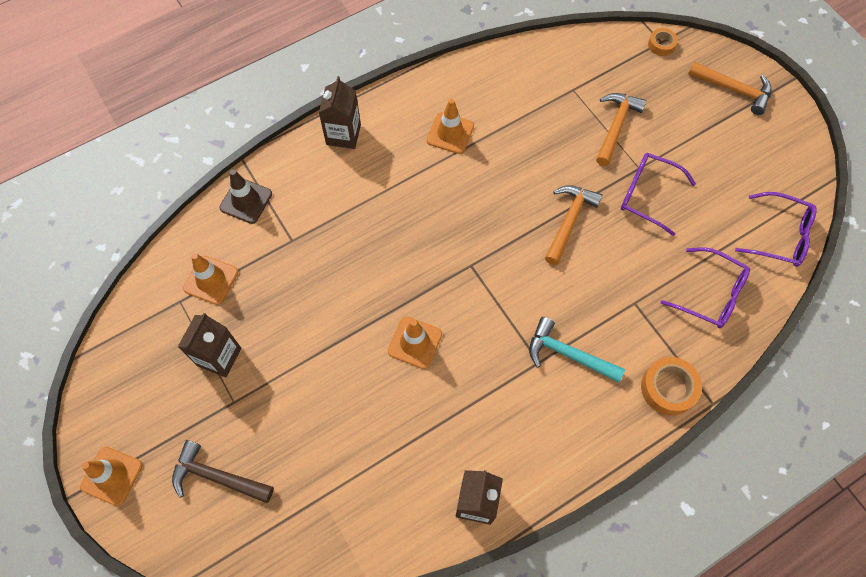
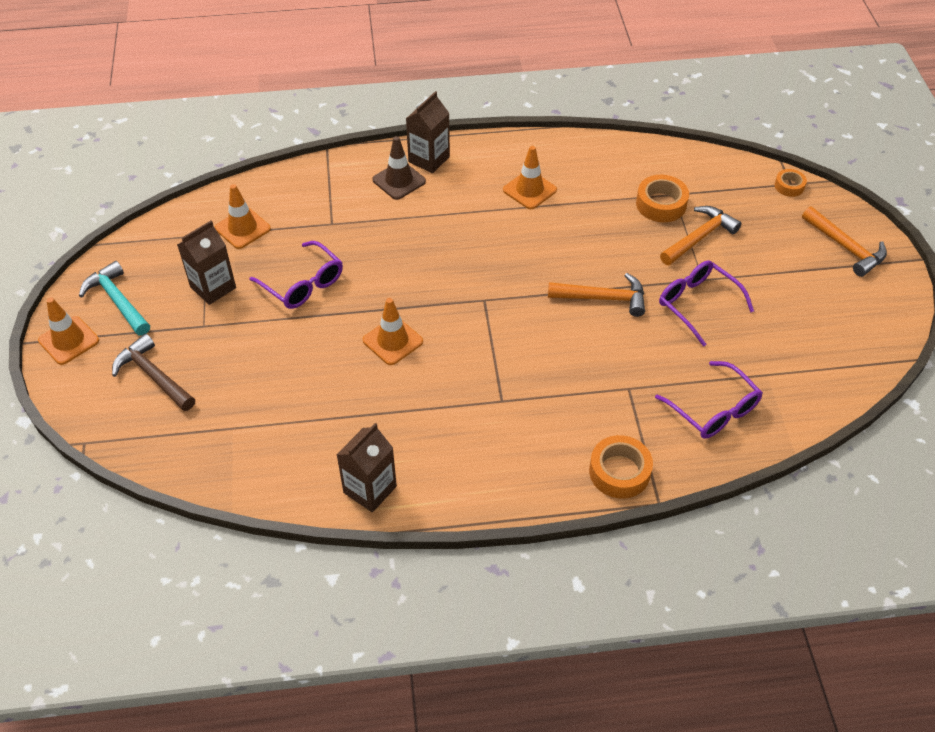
camera: 25 degrees right, 15 degrees down
brown traffic cone [219,170,272,224] -> brown traffic cone moved to [372,136,426,200]
turquoise hammer [529,317,625,383] -> turquoise hammer moved to [79,261,150,336]
orange hammer [545,185,603,265] -> orange hammer turned 45 degrees clockwise [548,273,645,317]
purple glasses [735,192,817,267] -> purple glasses moved to [249,241,343,309]
none -> orange tape [636,175,689,222]

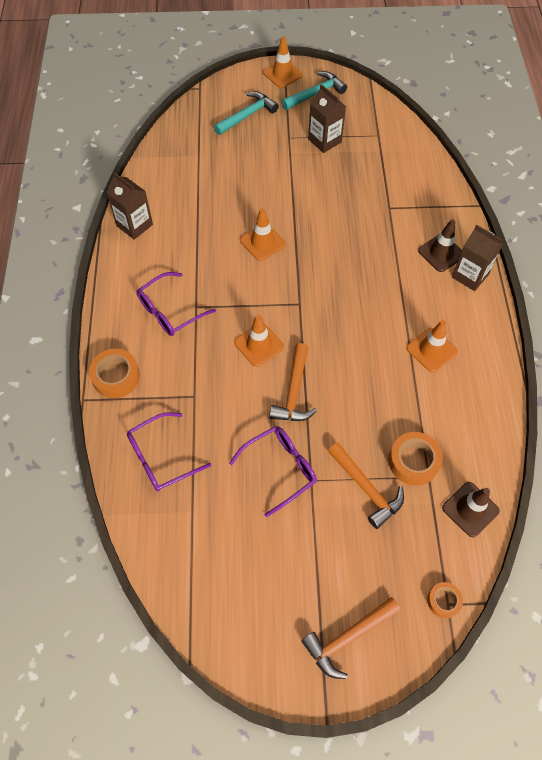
camera: 95 degrees right, 10 degrees up
brown hammer [112,334,195,411] -> turquoise hammer [214,92,279,135]
orange traffic cone [215,184,271,249] -> orange traffic cone moved to [234,315,284,367]
purple glasses [249,241,343,309] -> purple glasses moved to [137,272,216,336]
none -> brown traffic cone [442,482,500,538]

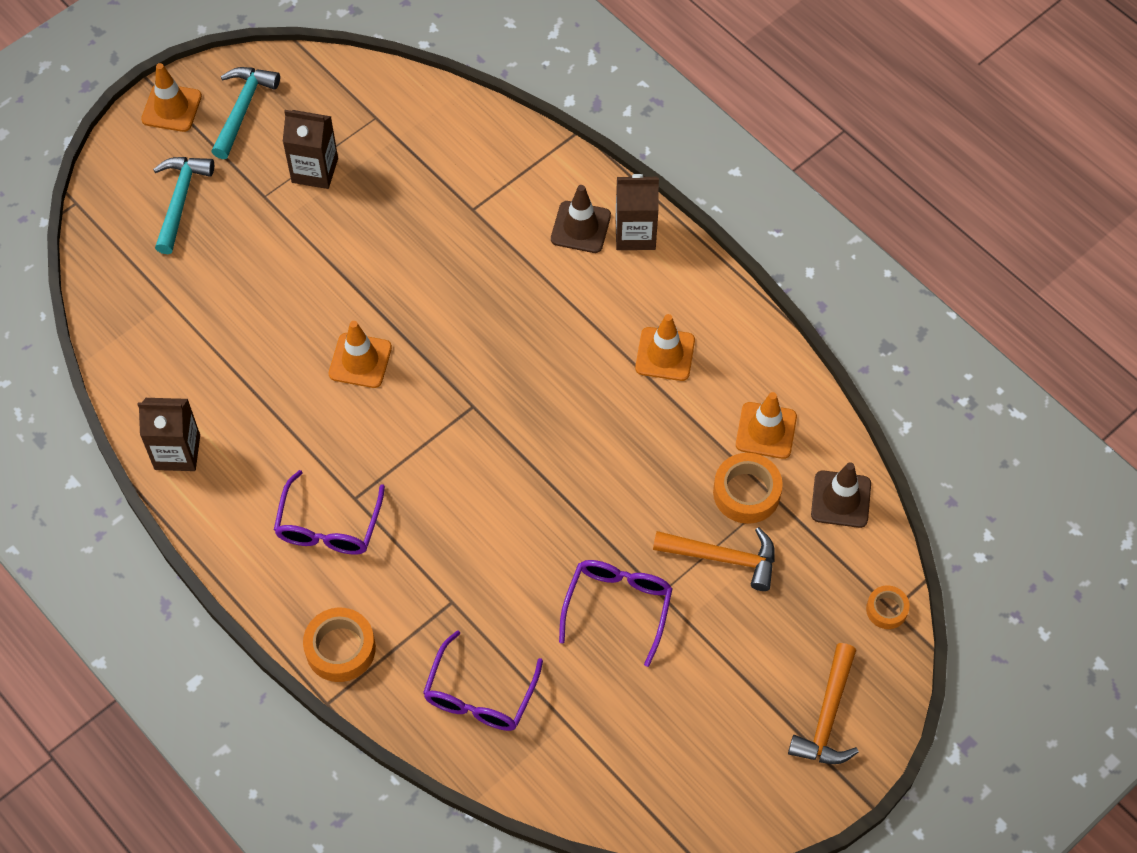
camera: 40 degrees left, 0 degrees up
orange traffic cone [234,315,284,367] -> orange traffic cone moved to [736,392,797,459]
orange hammer [269,343,317,421] -> none

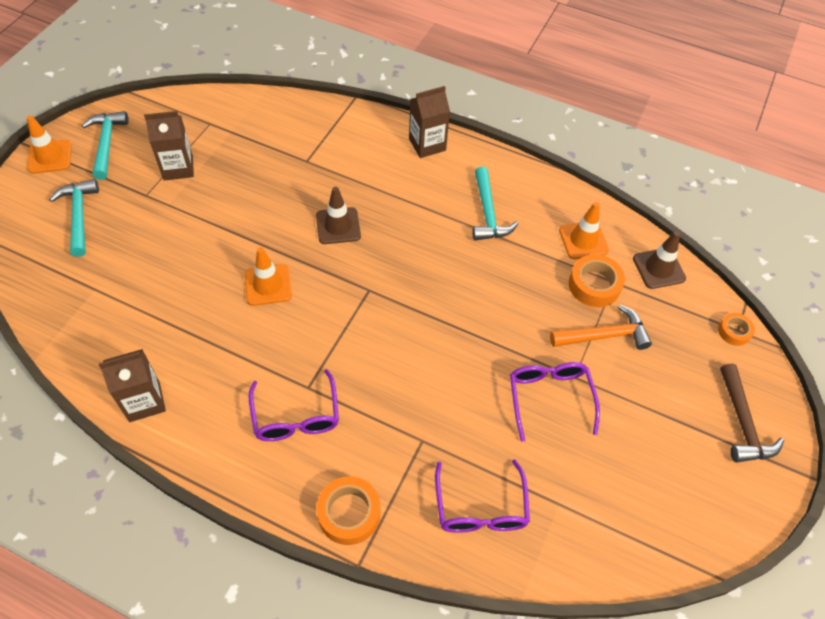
camera: 25 degrees left, 5 degrees down
brown traffic cone [551,185,611,253] -> brown traffic cone moved to [316,187,361,244]
orange traffic cone [635,314,695,381] -> turquoise hammer [473,167,518,240]
orange hammer [788,643,859,764] -> brown hammer [720,363,784,463]

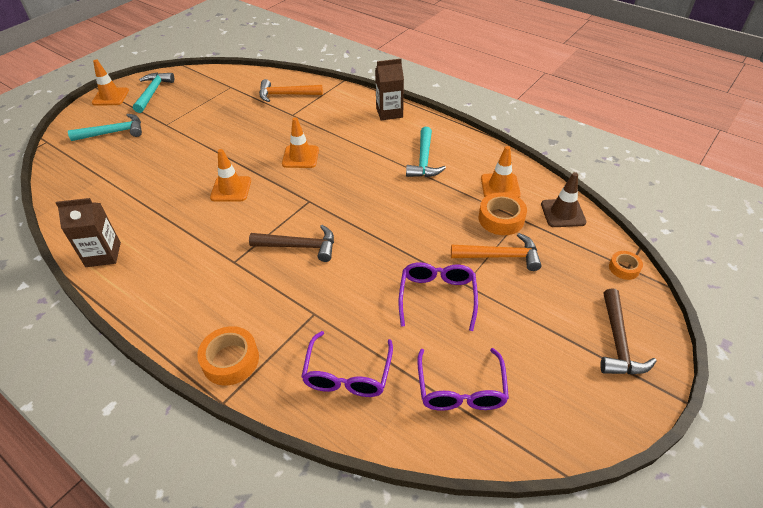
camera: 15 degrees right, 10 degrees down
turquoise hammer [49,179,99,257] -> turquoise hammer turned 75 degrees clockwise [68,114,142,141]
brown carton [144,111,194,181] -> none
purple glasses [249,369,339,441] -> purple glasses moved to [417,348,509,411]
brown traffic cone [316,187,361,244] -> orange traffic cone [282,117,319,168]
none -> brown hammer [249,225,334,262]
none -> orange hammer [259,79,323,102]

